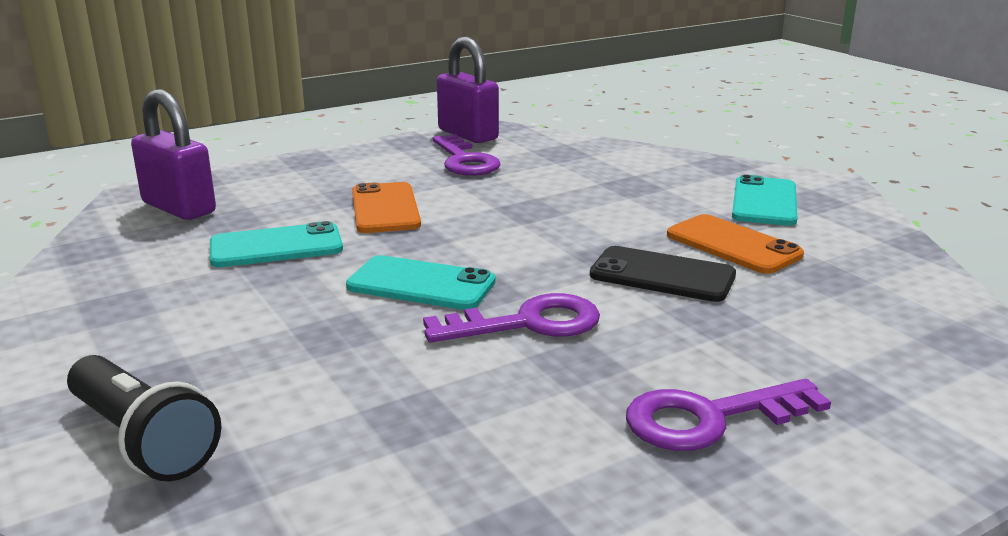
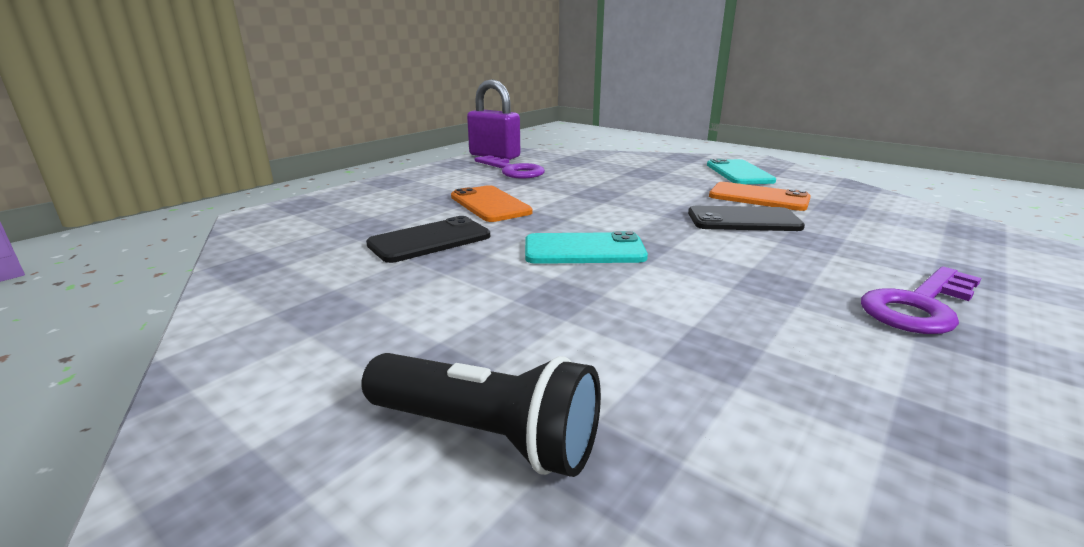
camera: 20 degrees left, 0 degrees up
purple padlock [131,89,216,220] -> none
turquoise phone [210,221,343,267] -> black phone [366,216,490,263]
purple key [423,293,600,343] -> none

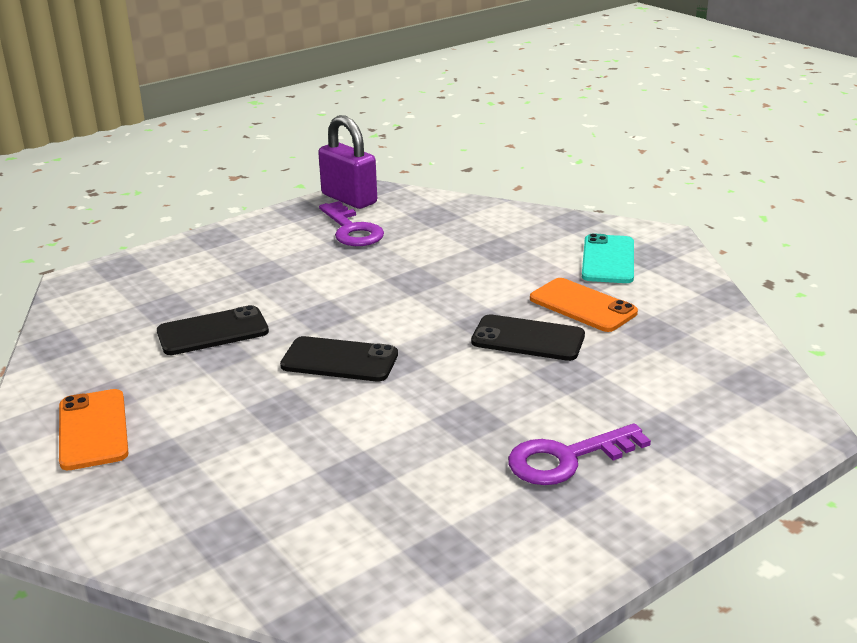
camera: 15 degrees right, 5 degrees up
black flashlight [361,353,601,477] -> none
orange phone [451,185,532,222] -> orange phone moved to [59,389,129,470]
turquoise phone [525,231,648,264] -> black phone [280,336,398,381]

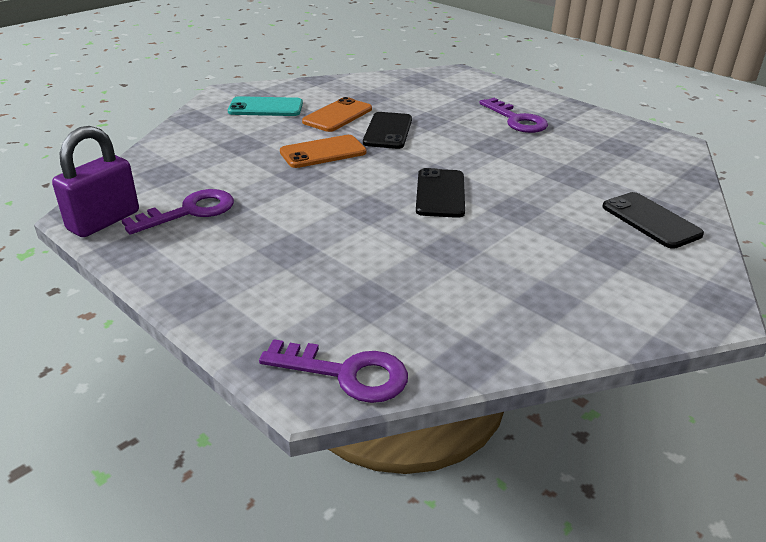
camera: 100 degrees left, 5 degrees up
orange phone [59,389,129,470] -> orange phone moved to [280,135,367,168]
black phone [157,305,269,355] -> black phone moved to [602,192,704,249]
none -> purple key [259,339,408,403]

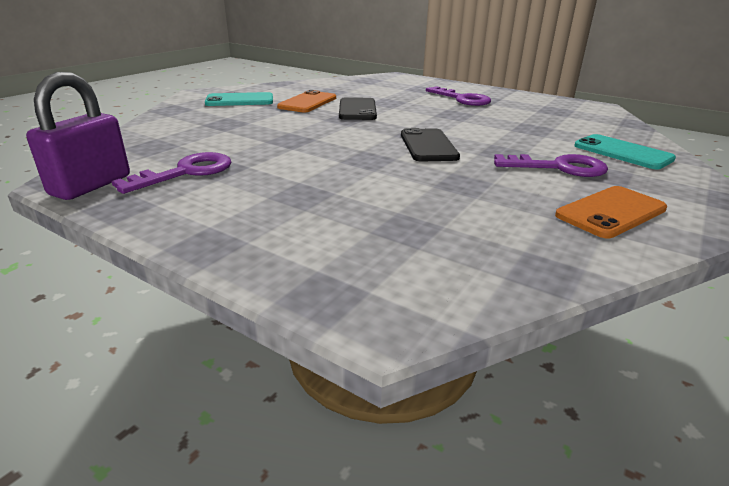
camera: 10 degrees left, 5 degrees down
purple key [259,339,408,403] -> purple key moved to [494,154,608,177]
orange phone [280,135,367,168] -> orange phone moved to [555,186,667,238]
black phone [602,192,704,249] -> turquoise phone [574,134,676,169]

